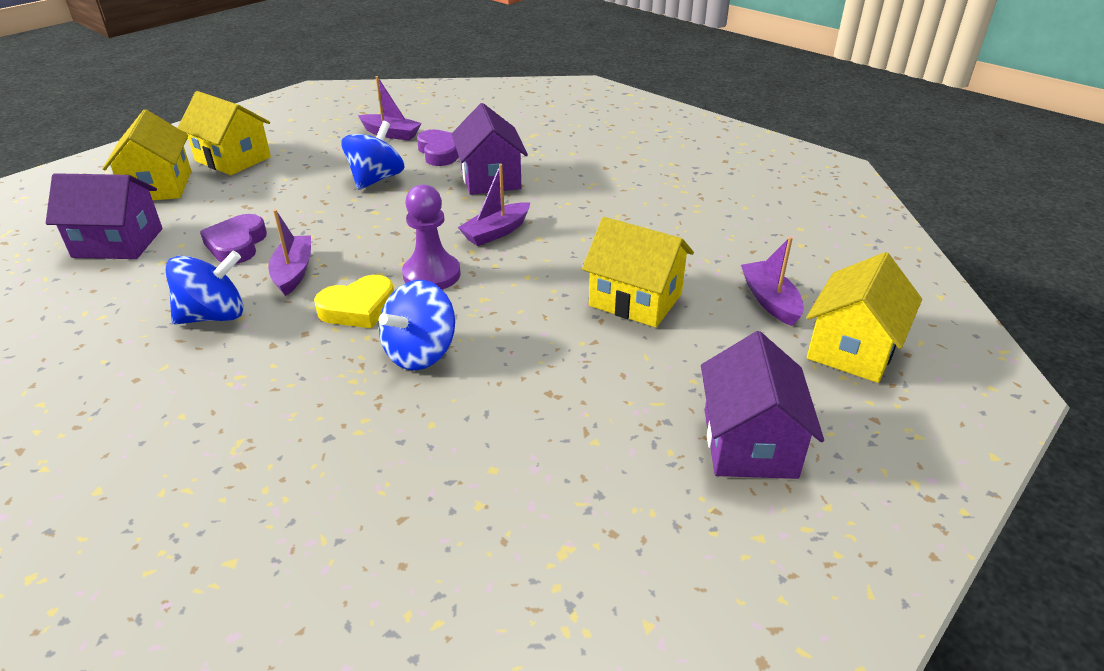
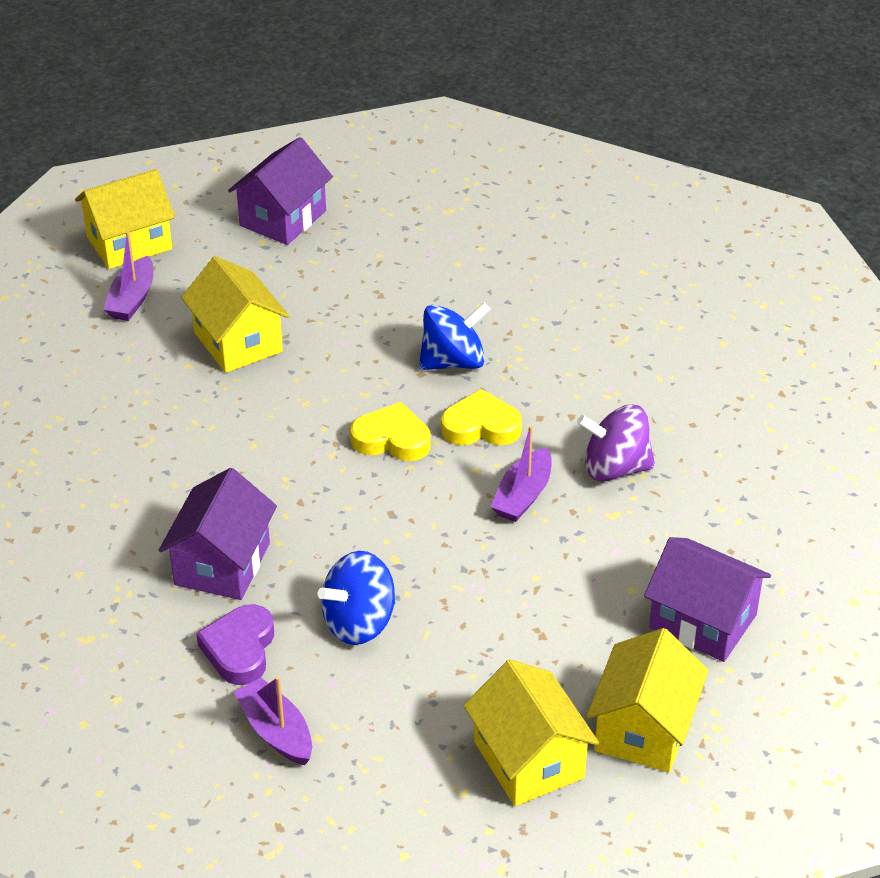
camera: 150 degrees left, 5 degrees up
blue spinning top [166,251,244,325] -> purple spinning top [577,404,655,482]
purple heart [200,214,267,264] -> none
purple pawn [402,184,461,290] -> yellow heart [350,402,430,461]
purple boat [458,164,530,246] -> none

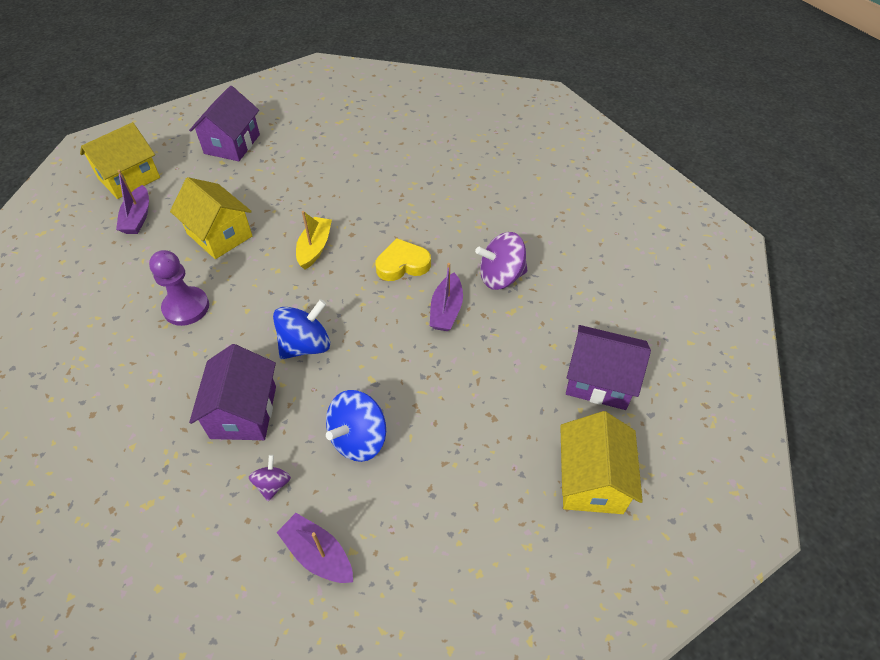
camera: 15 degrees left, 10 degrees up
purple heart [196,604,274,685] -> purple spinning top [249,455,291,501]
yellow heart [350,402,430,461] -> none
blue spinning top [419,302,490,370] -> blue spinning top moved to [273,299,330,359]
yellow house [463,659,599,806] -> none
none -> purple pawn [149,250,209,326]
none -> yellow boat [296,211,332,270]

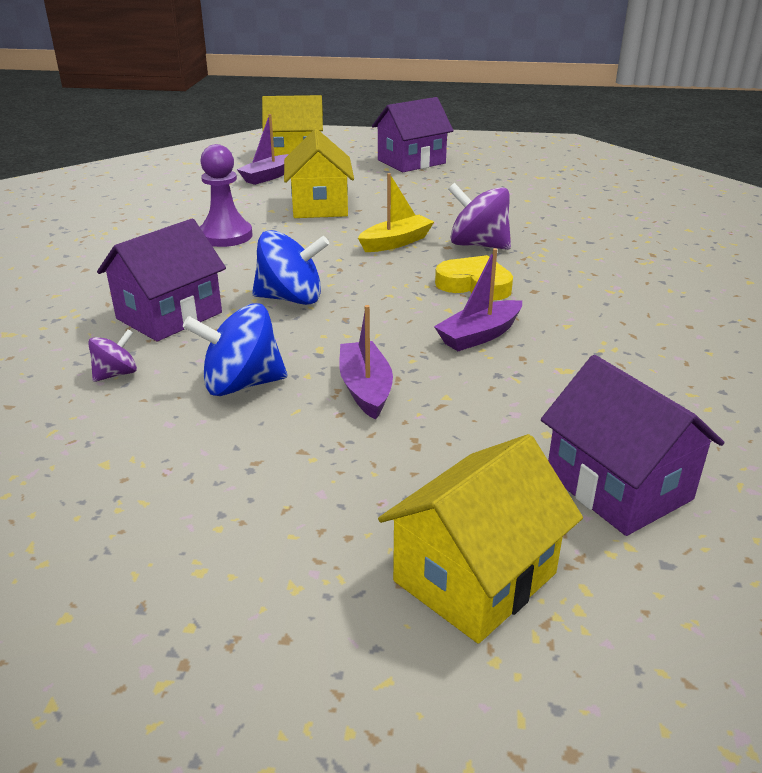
camera: 40 degrees right, 20 degrees down
purple boat [277,513,353,583] -> purple boat moved to [339,305,393,420]
purple spinning top [475,232,528,290] -> purple spinning top moved to [448,183,511,250]

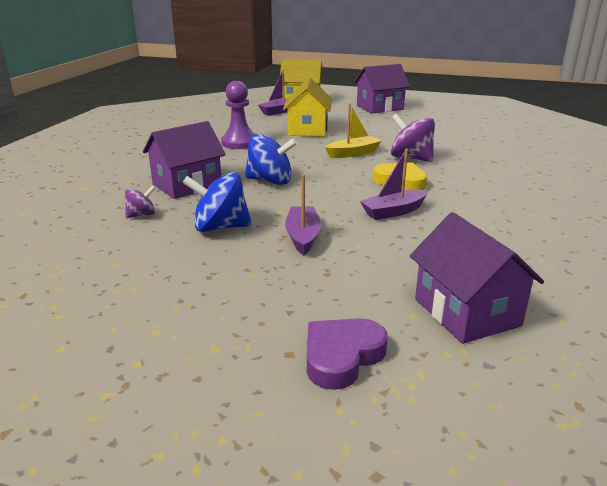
camera: 10 degrees right, 5 degrees down
yellow house [378,434,583,644] -> purple heart [307,318,388,390]

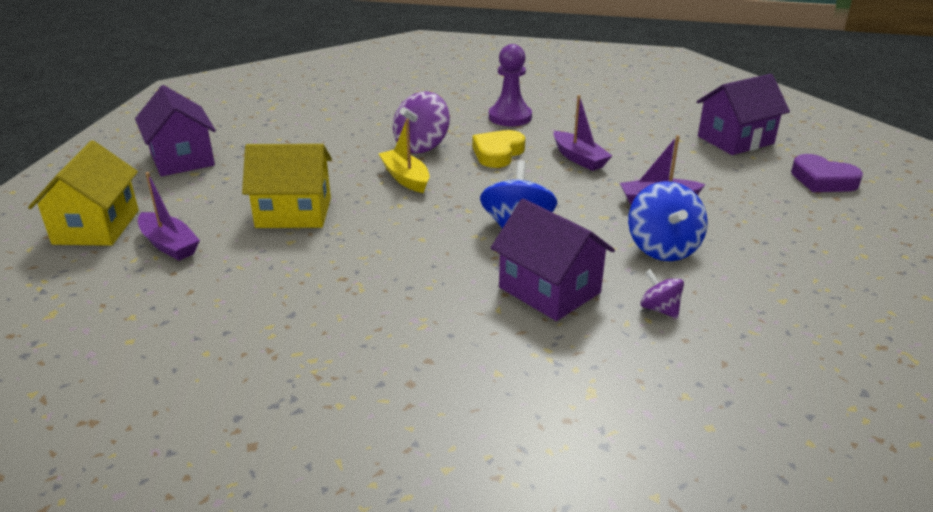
camera: 95 degrees left, 5 degrees up
purple pawn [221,81,253,149] -> purple pawn moved to [489,44,532,126]

